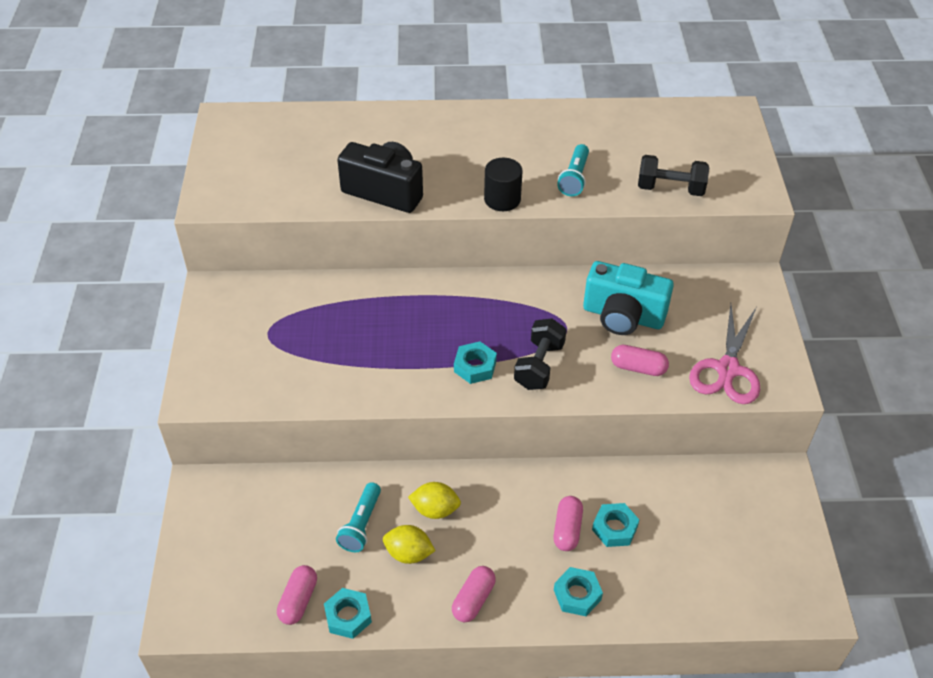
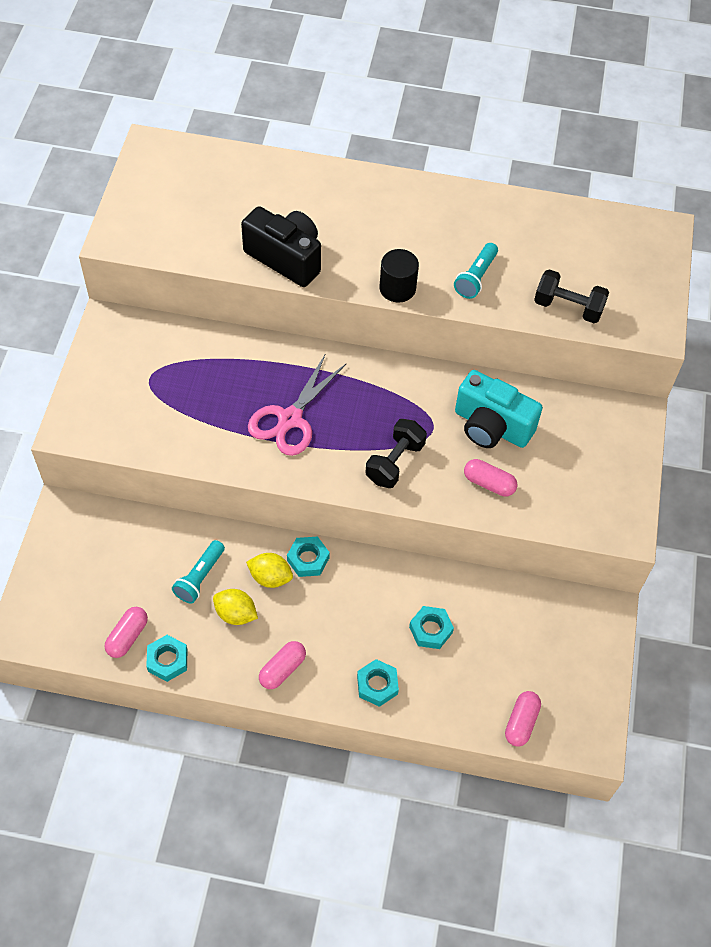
camera: 10 degrees right, 10 degrees up
turquoise nut [454,341,497,384] -> turquoise nut moved to [287,537,330,577]
pink capsule [554,496,583,551] -> pink capsule moved to [505,691,541,746]
pink scissors [689,304,760,404] -> pink scissors moved to [248,353,346,456]

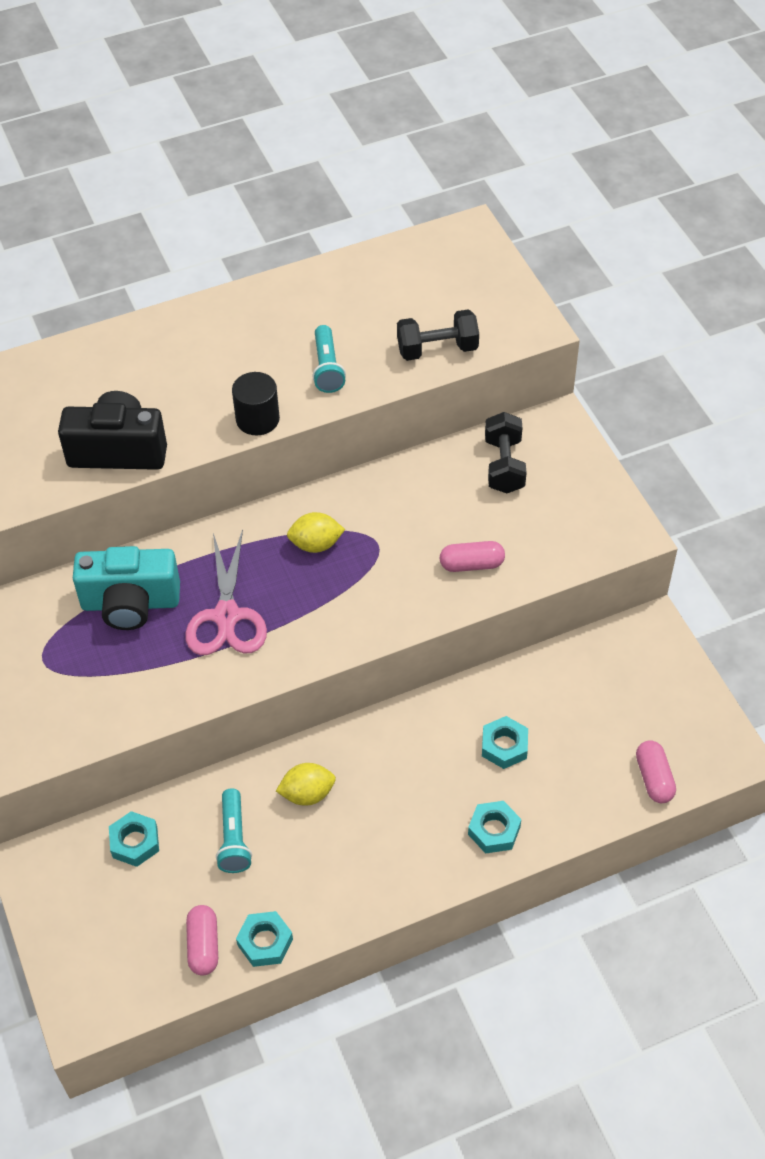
camera: 30 degrees left, 5 degrees down
yellow lemon [213,589,258,625] -> yellow lemon moved to [287,512,345,553]
pink capsule [259,641,306,689] -> none
turquoise nut [287,537,330,577] -> turquoise nut moved to [109,811,159,867]
black dumbbell [366,419,427,488] -> black dumbbell moved to [485,412,527,493]
turquoise camera [455,370,543,448] -> turquoise camera moved to [73,546,180,630]

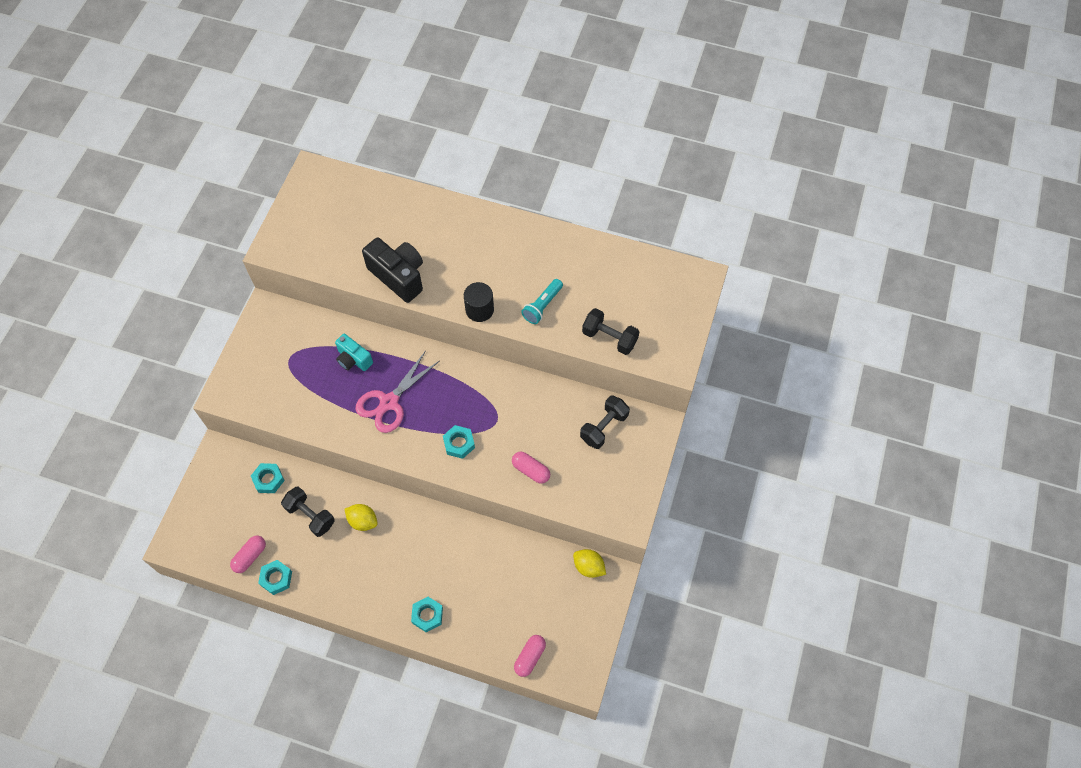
camera: 40 degrees right, 10 degrees up
turquoise camera [73,546,180,630] -> turquoise camera [335,334,373,371], size x0.62
turquoise flashlight [216,788,252,873] -> black dumbbell [281,487,335,537]
yellow lemon [287,512,345,553] -> yellow lemon moved to [573,549,606,578]
turquoise nut [482,716,528,769] -> turquoise nut moved to [443,425,475,459]

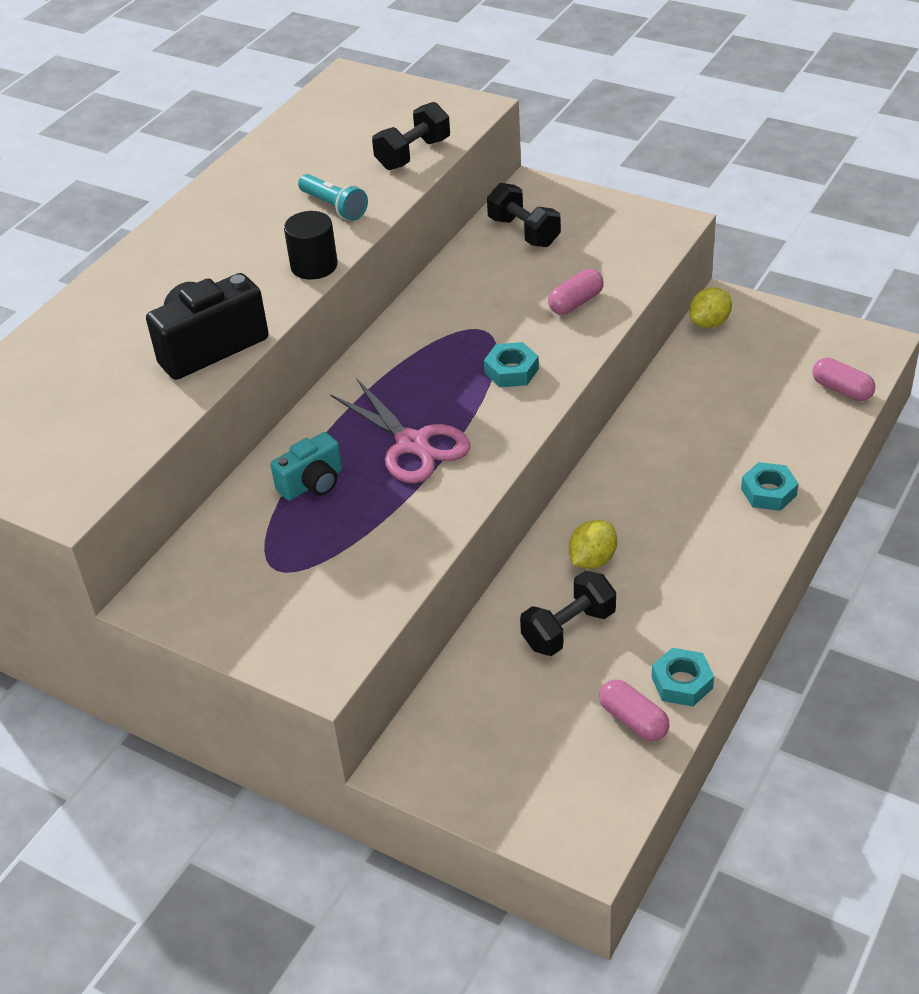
camera: 75 degrees left, 20 degrees down
turquoise nut [251,463,285,493] -> none

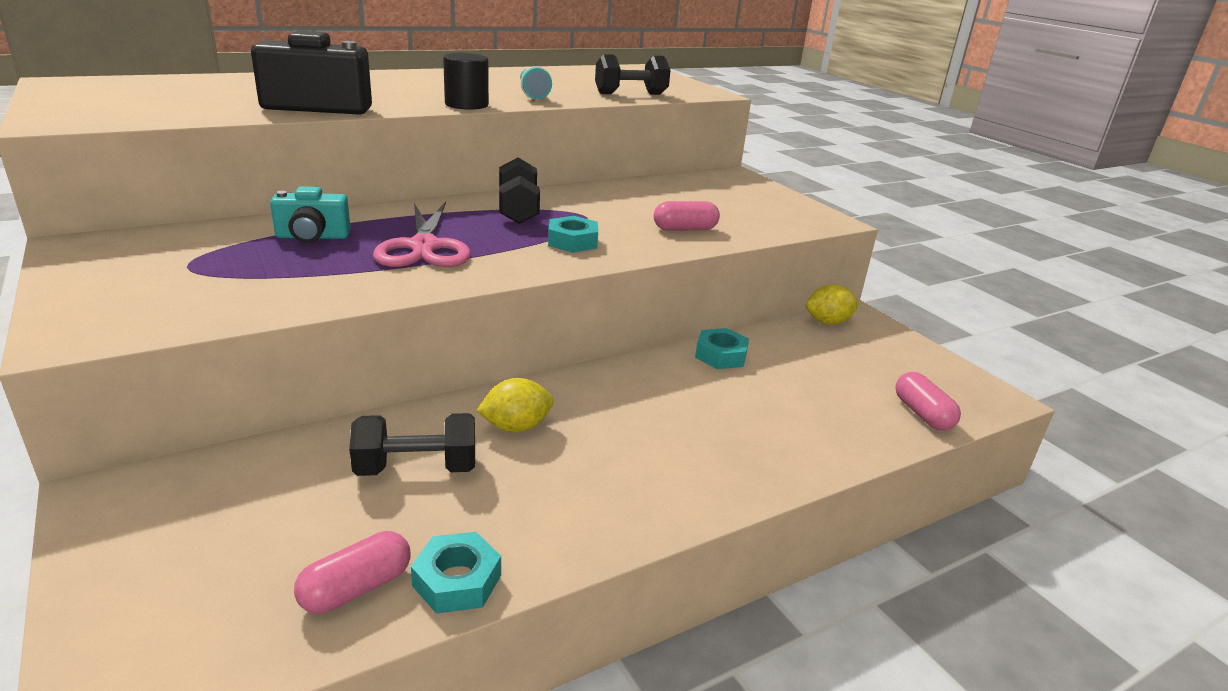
camera: 25 degrees right, 15 degrees down
black dumbbell [487,183,561,247] -> black dumbbell moved to [499,157,540,224]
pink capsule [599,679,670,741] -> pink capsule turned 60 degrees clockwise [294,531,411,614]
turquoise nut [741,462,799,511] -> turquoise nut moved to [695,328,749,369]

